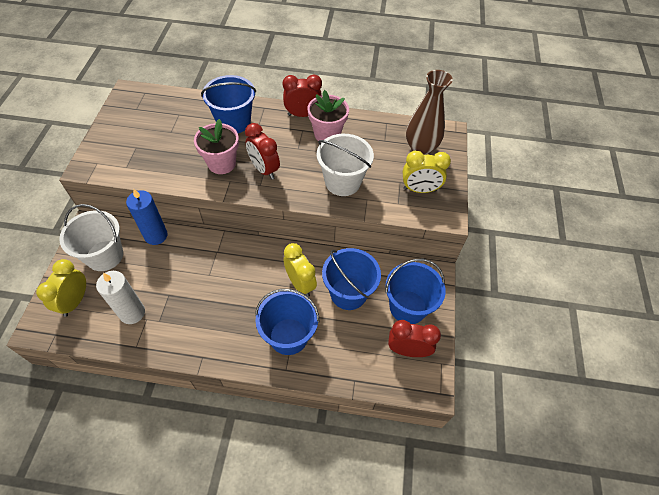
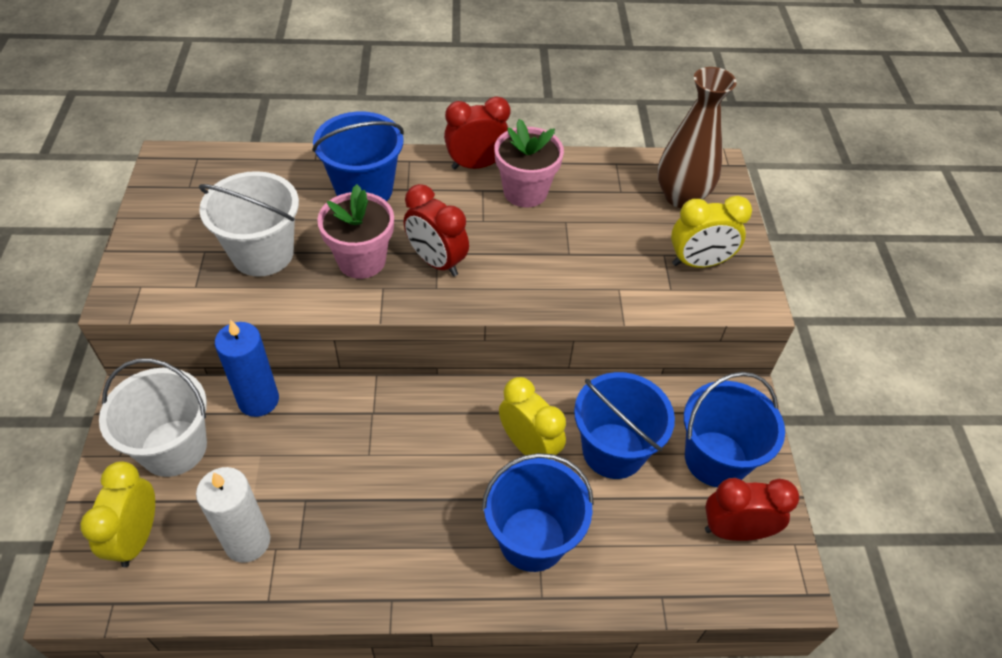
camera: 10 degrees left, 5 degrees down
white bucket [317,134,374,196] -> white bucket moved to [198,171,299,277]

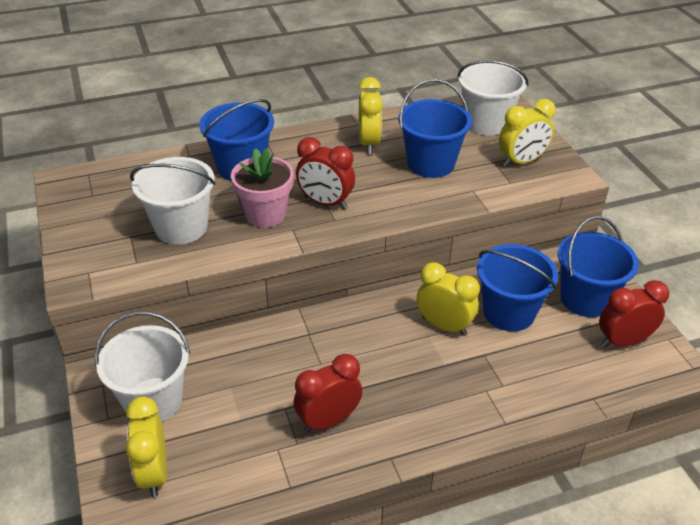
camera: 15 degrees left, 10 degrees down
white candle [196,467,270,563] -> none
blue candle [215,319,279,417] -> none
red clock [444,96,510,169] -> red clock moved to [294,354,362,433]
blue bucket [482,453,594,572] -> blue bucket moved to [398,79,472,178]
pink flower pot [494,119,564,207] -> yellow clock [358,77,383,154]
brown vase [657,67,737,208] -> white bucket [457,60,528,136]

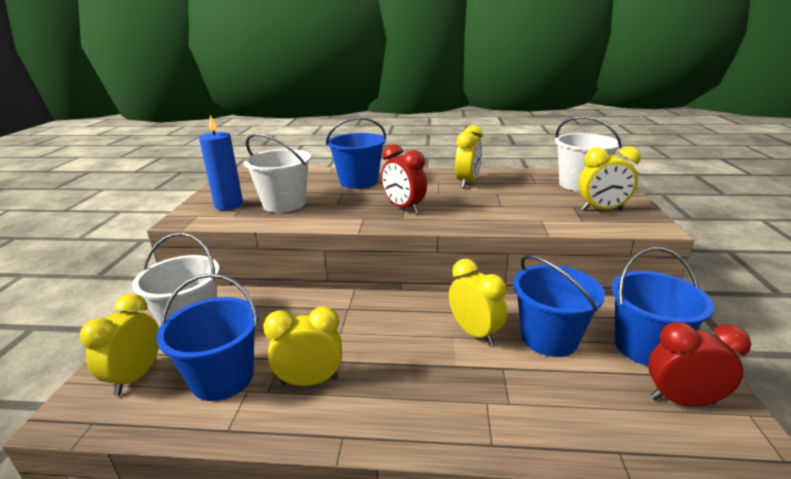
camera: 25 degrees right, 15 degrees down
pink flower pot [231,148,294,228] -> none
red clock [294,354,362,433] -> yellow clock [263,306,342,386]
blue bucket [398,79,472,178] -> blue bucket moved to [156,274,258,401]
none -> blue candle [199,115,243,210]

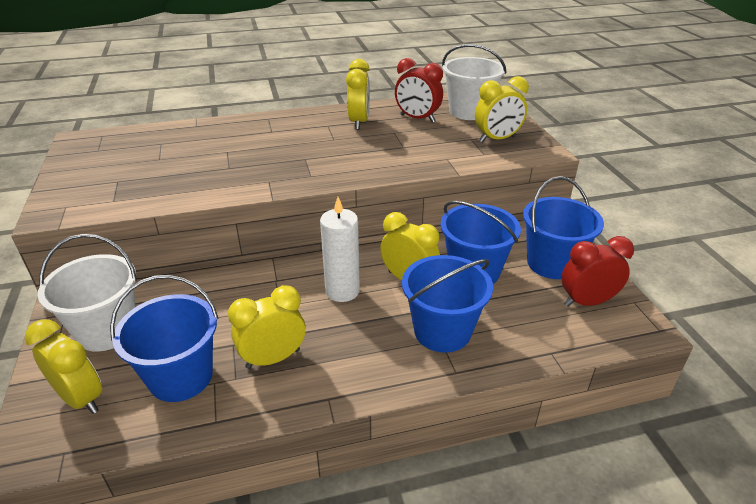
camera: 20 degrees left, 10 degrees up
yellow clock [80,294,159,395] -> yellow clock turned 135 degrees clockwise [25,319,102,414]
blue candle [199,115,243,210] -> none
white bucket [244,133,311,213] -> none
blue bucket [326,117,386,189] -> blue bucket moved to [402,255,493,353]
red clock [381,144,427,213] -> red clock moved to [395,58,443,123]
none -> white candle [320,197,360,302]

